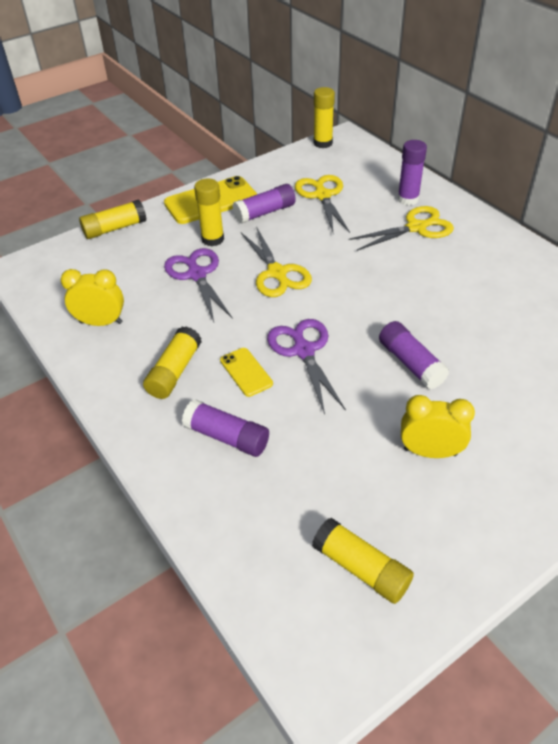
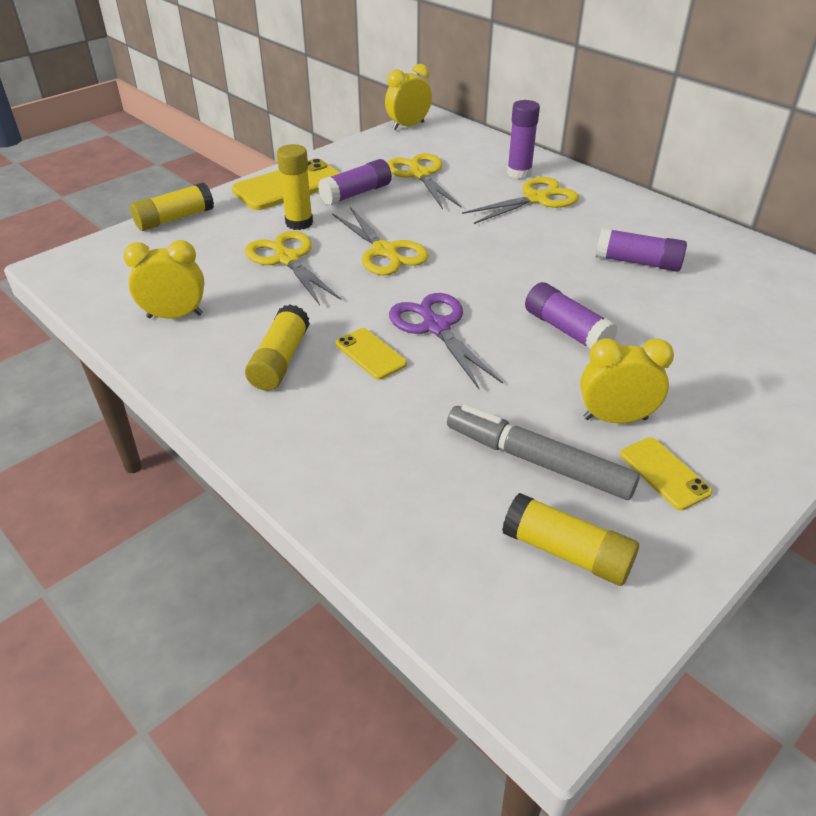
camera: 10 degrees left, 5 degrees down
purple scissors [164,248,233,322] -> yellow scissors [245,231,342,305]
purple glue stick [182,399,269,457] -> purple glue stick moved to [596,228,687,272]
yellow glue stick [313,87,335,148] -> yellow clock [385,64,432,130]
none -> grey marker [447,404,640,500]
none -> yellow phone [620,437,712,510]

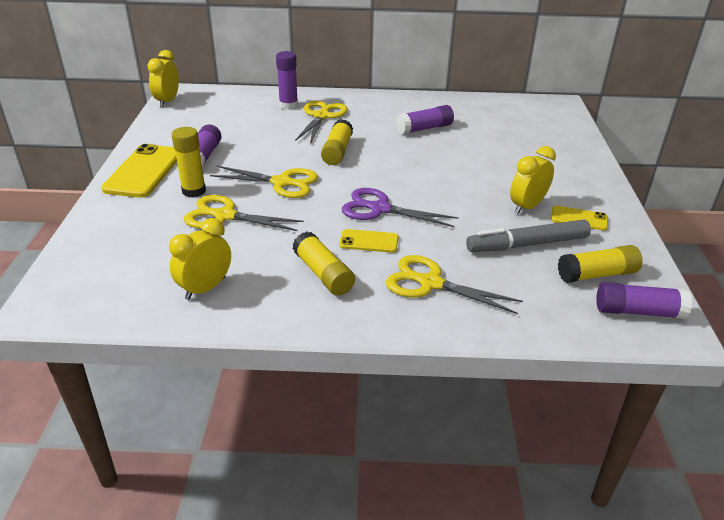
camera: 45 degrees left, 5 degrees down
yellow glue stick [130,182,214,231] -> yellow glue stick moved to [321,119,353,165]
yellow scissors [387,153,462,209] -> yellow scissors moved to [386,255,523,314]
purple glue stick [525,282,618,350] -> purple glue stick moved to [596,282,692,319]

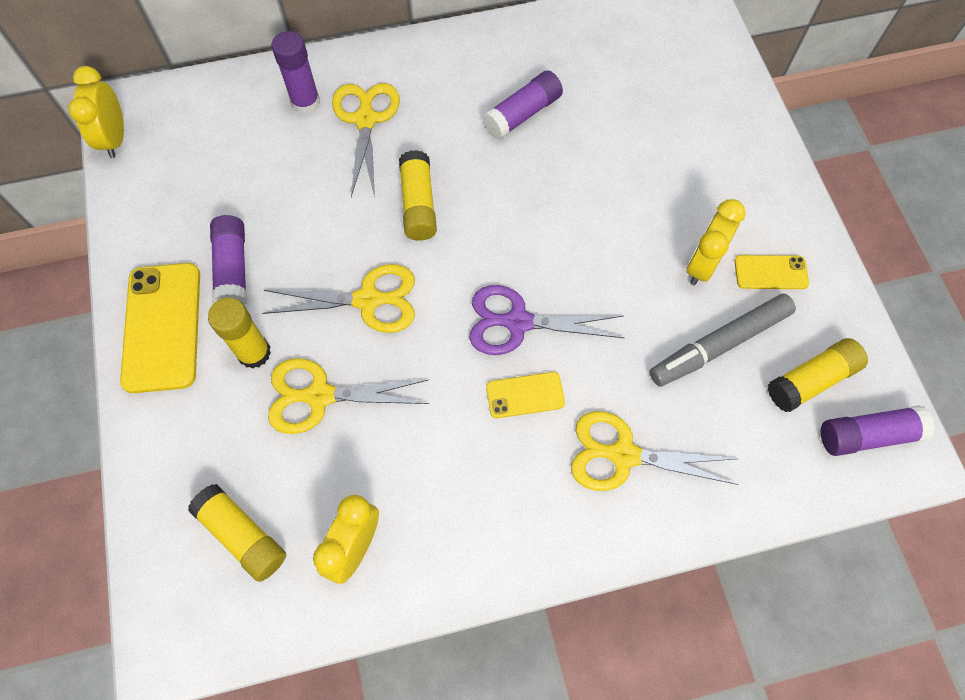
camera: 15 degrees left, 30 degrees up
yellow glue stick [292,232,355,296] -> yellow glue stick moved to [188,484,286,582]

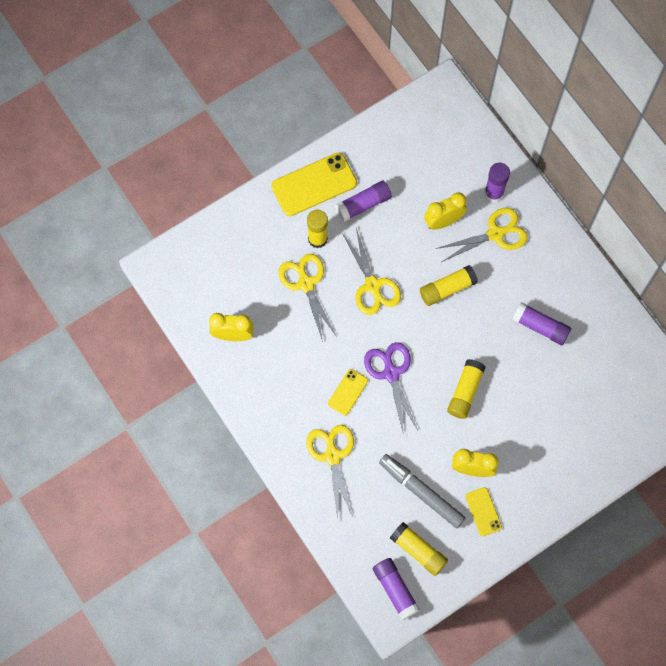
camera: 70 degrees right, 5 degrees up
yellow clock [68,66,124,158] -> yellow clock moved to [424,193,467,230]
yellow glue stick [188,484,286,582] -> yellow glue stick moved to [447,359,486,419]
yellow phone [486,372,565,418] -> yellow phone turned 60 degrees clockwise [328,369,368,415]

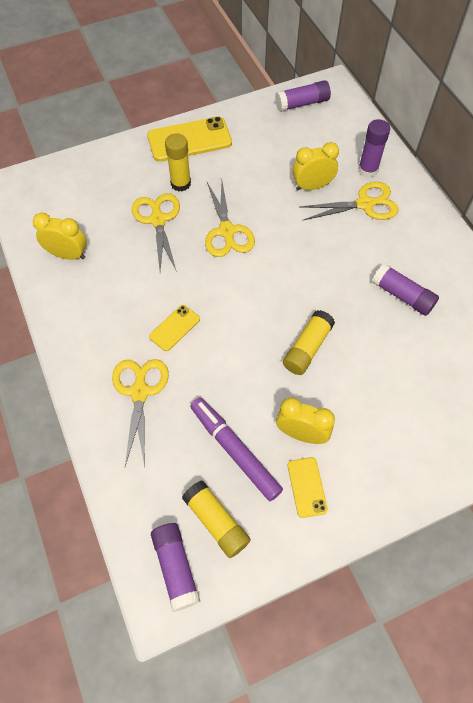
camera: 10 degrees right, 10 degrees down
purple glue stick [335,181,392,222] -> purple glue stick moved to [275,80,331,112]
purple scissors [364,342,418,436] -> none
grey marker [379,454,466,528] -> purple marker [190,397,283,501]
yellow glue stick [420,265,478,306] -> none

